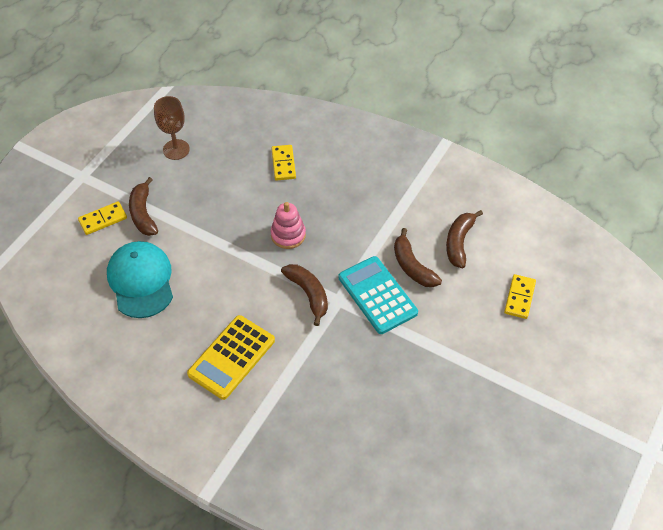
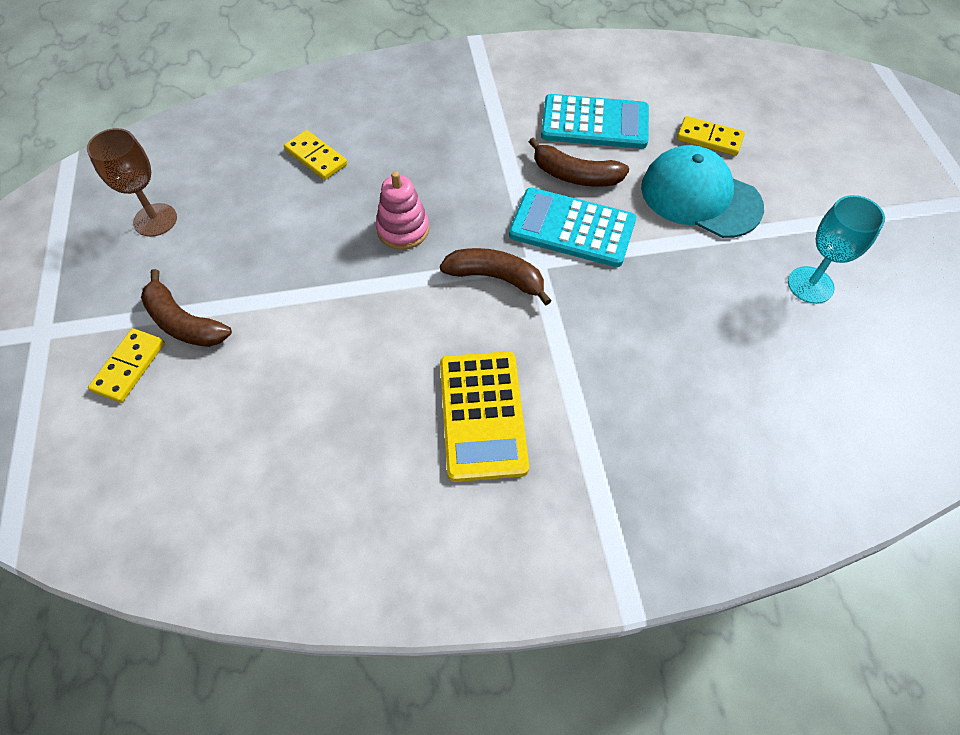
camera: 40 degrees left, 5 degrees up
turquoise cap [107,241,173,318] -> turquoise cap moved to [641,145,764,238]
brown banana [446,210,483,268] -> turquoise calculator [541,94,649,149]
yellow domino [504,274,536,319] -> yellow domino turned 45 degrees counterclockwise [677,116,745,156]
none -> turquoise goblet [788,195,885,304]

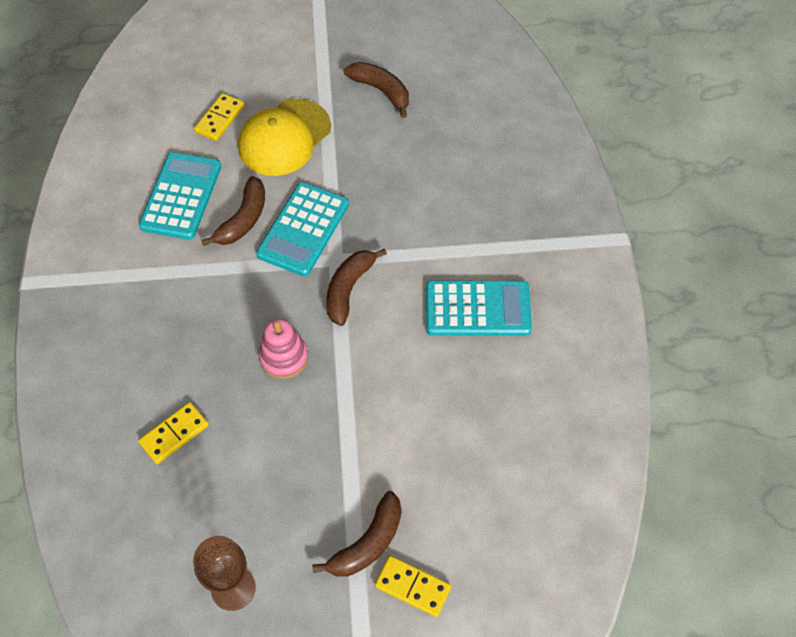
camera: 85 degrees left, 0 degrees up
yellow calculator [440,351,529,482] -> turquoise calculator [426,281,532,336]
turquoise cap [641,145,764,238] -> yellow cap [238,99,331,176]
turquoise goblet [788,195,885,304] -> brown banana [344,62,409,118]

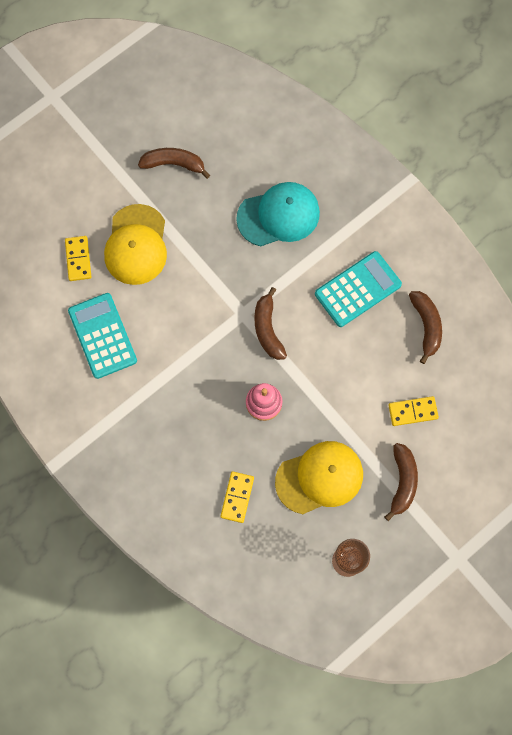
camera: 35 degrees left, 15 degrees up
brown banana [201,176,265,246] -> brown banana moved to [409,291,442,364]
turquoise calculator [256,182,349,276] -> none
yellow domino [375,555,451,617] -> yellow domino moved to [388,396,439,426]
none -> turquoise cap [236,182,320,246]
none -> yellow cap [275,441,363,514]

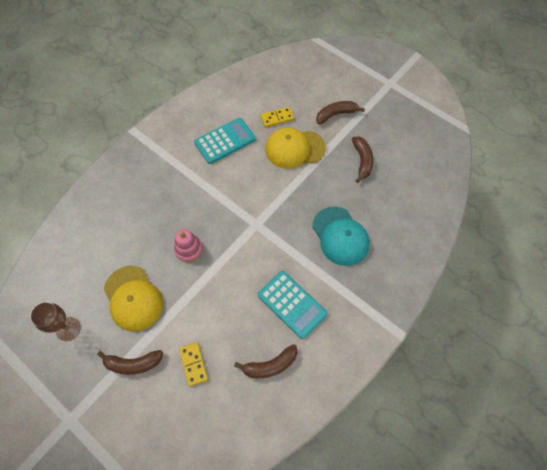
camera: 80 degrees right, 10 degrees down
yellow domino [220,472,254,523] -> none
brown banana [255,287,287,360] -> brown banana moved to [316,101,365,124]

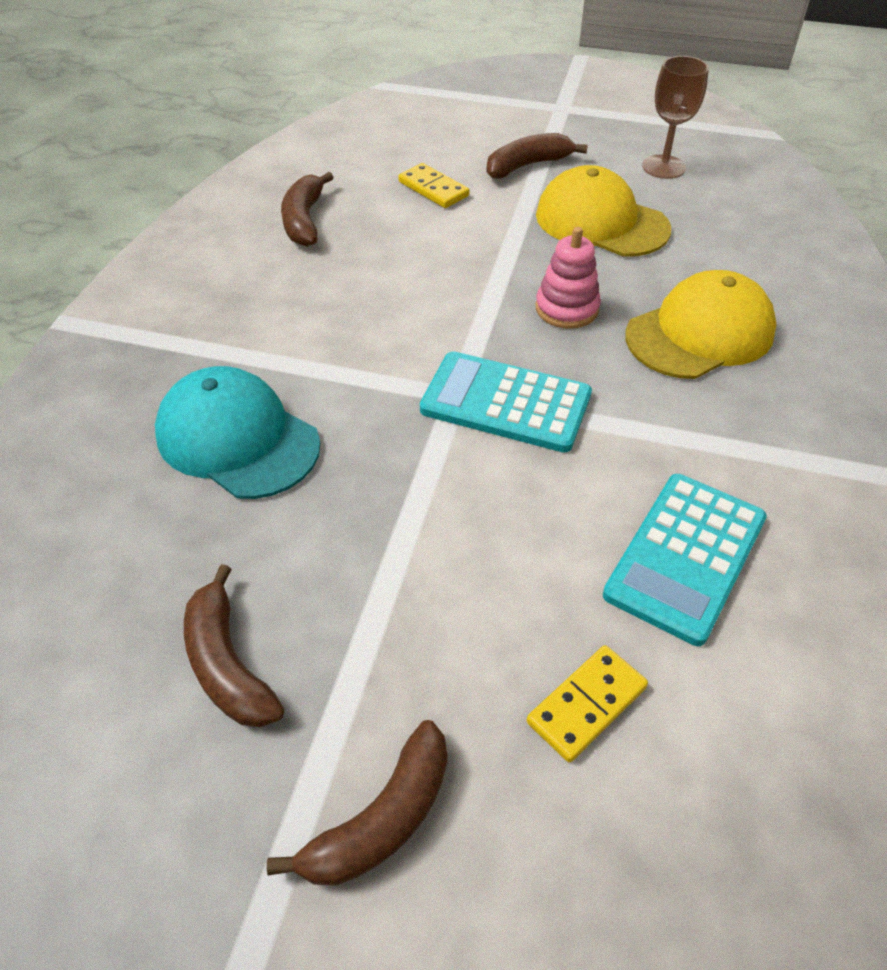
camera: 155 degrees right, 15 degrees down
brown banana [234,344,298,378] -> brown banana turned 45 degrees counterclockwise [281,172,334,247]
turquoise calculator [258,271,327,339] -> turquoise calculator moved to [420,351,592,453]
yellow cap [265,128,326,169] -> yellow cap moved to [625,270,777,379]

